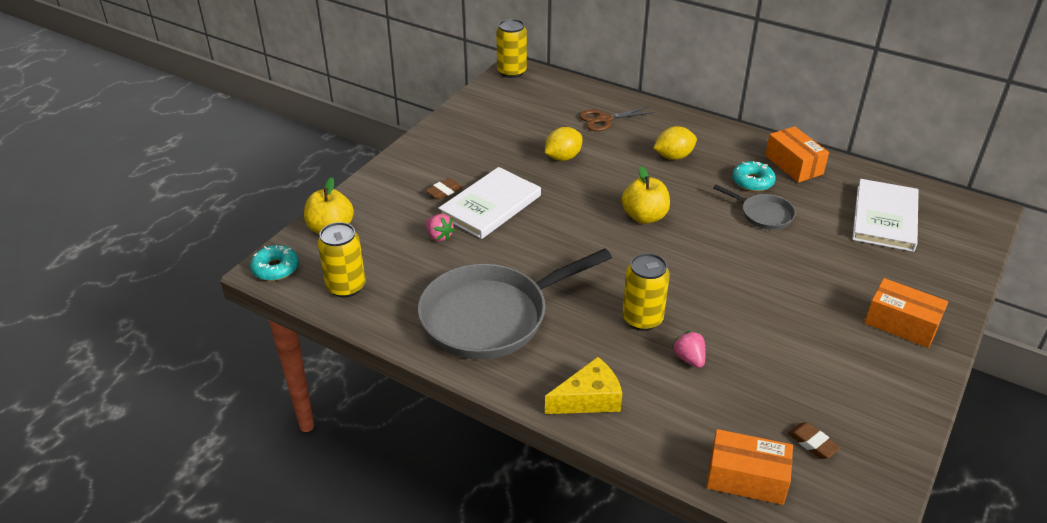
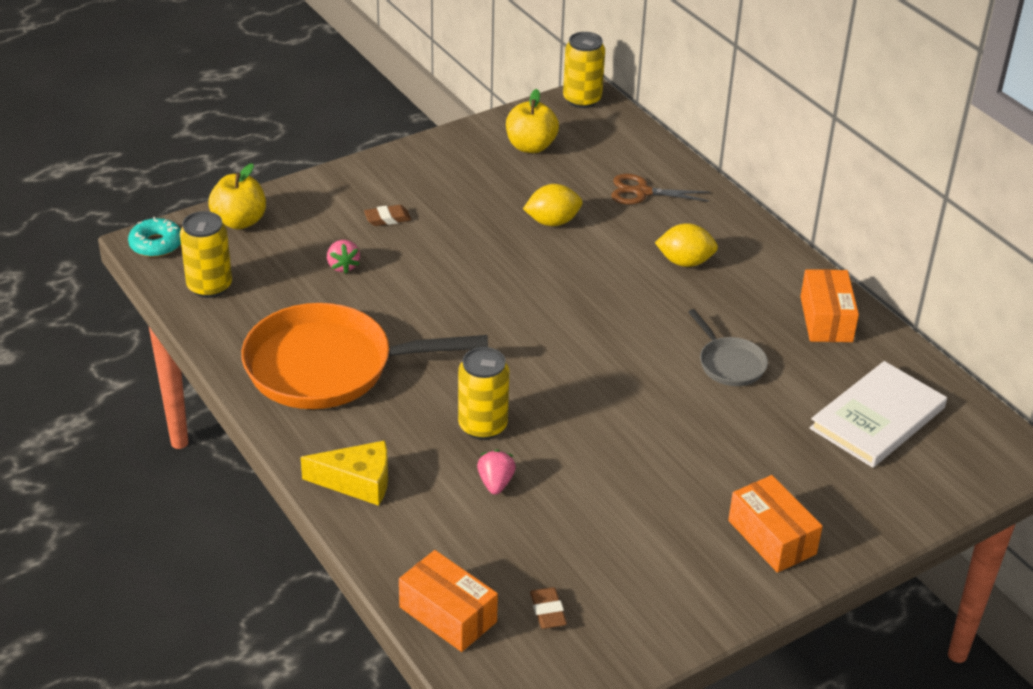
camera: 25 degrees right, 0 degrees up
grey pan [418,249,612,359] -> orange pan [241,303,488,409]
white book [438,167,541,239] -> none
yellow apple [622,166,670,224] -> yellow apple moved to [506,89,559,153]
turquoise donut [732,161,776,192] -> none

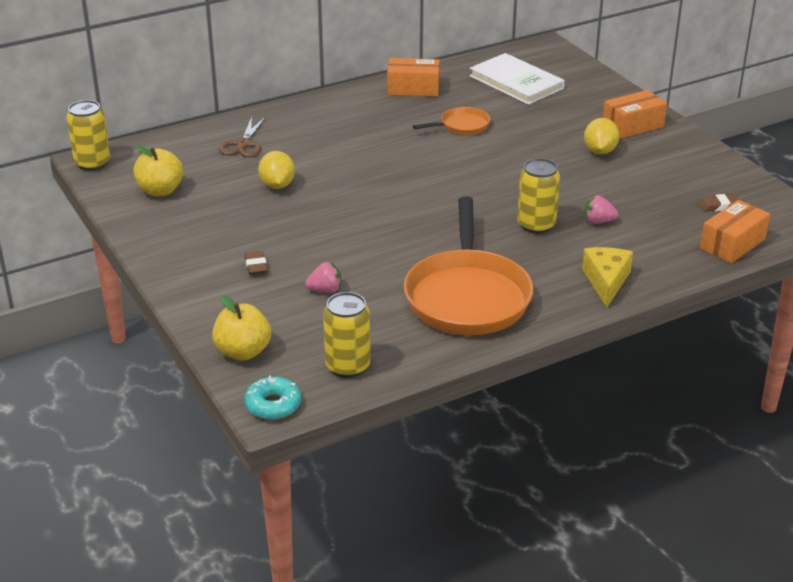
camera: 85 degrees left, 5 degrees down
yellow lemon [655,223,718,267] -> yellow lemon moved to [584,118,620,154]
grey pan [688,309,768,386] -> orange pan [413,107,490,135]

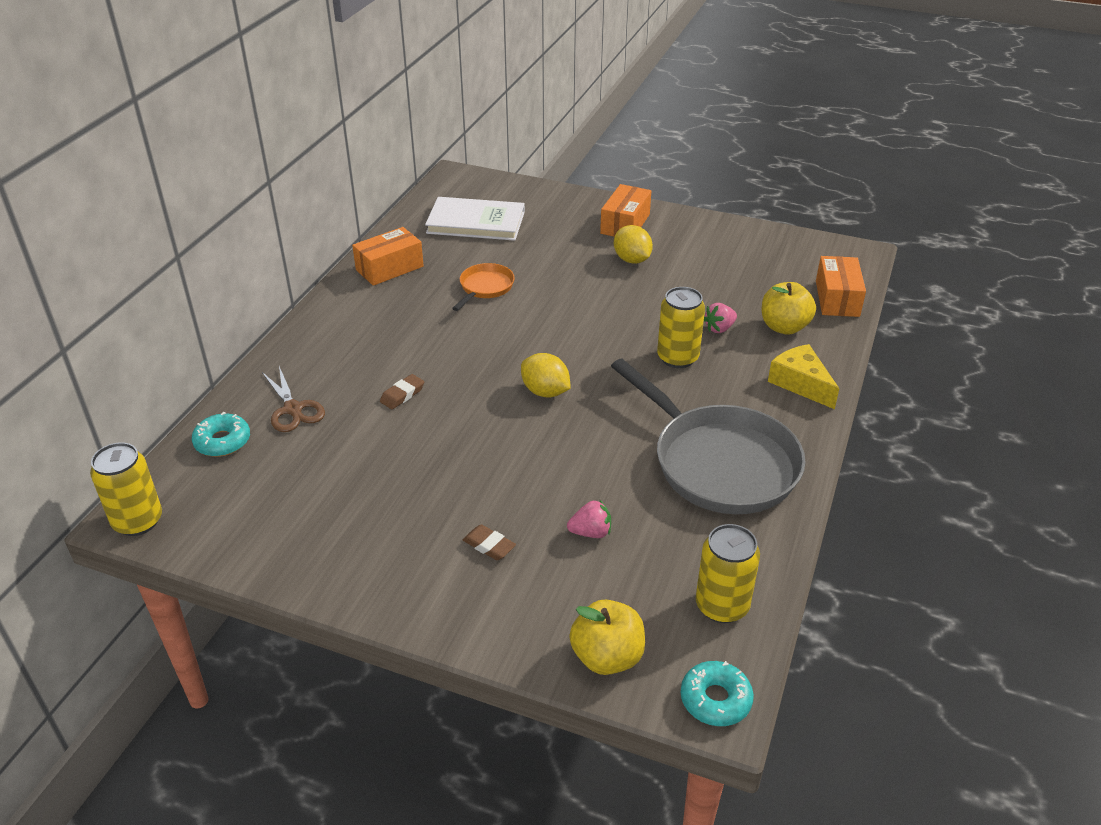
camera: 40 degrees left, 5 degrees up
yellow apple [133,145,183,196] -> yellow apple moved to [762,282,816,335]
yellow lemon [258,151,295,189] -> yellow lemon moved to [521,353,571,398]
pink strawberry [305,262,341,293] -> pink strawberry turned 45 degrees clockwise [567,499,611,538]
orange pan [404,197,533,335] -> grey pan [611,358,806,514]
brown eraser [698,194,740,212] -> brown eraser moved to [380,374,424,409]
none -> turquoise donut [192,412,250,457]

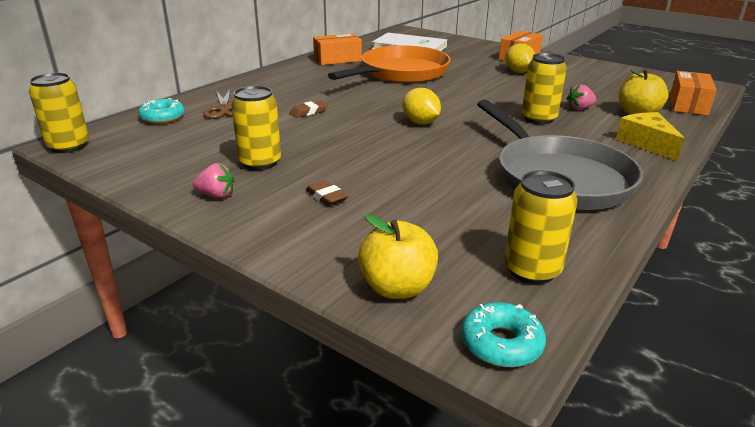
camera: 15 degrees right, 10 degrees down
orange pan [452,263,515,311] -> orange pan [328,45,451,83], size x2.14
pink strawberry [567,499,611,538] -> pink strawberry moved to [193,163,234,198]
none -> yellow can [231,86,281,170]

